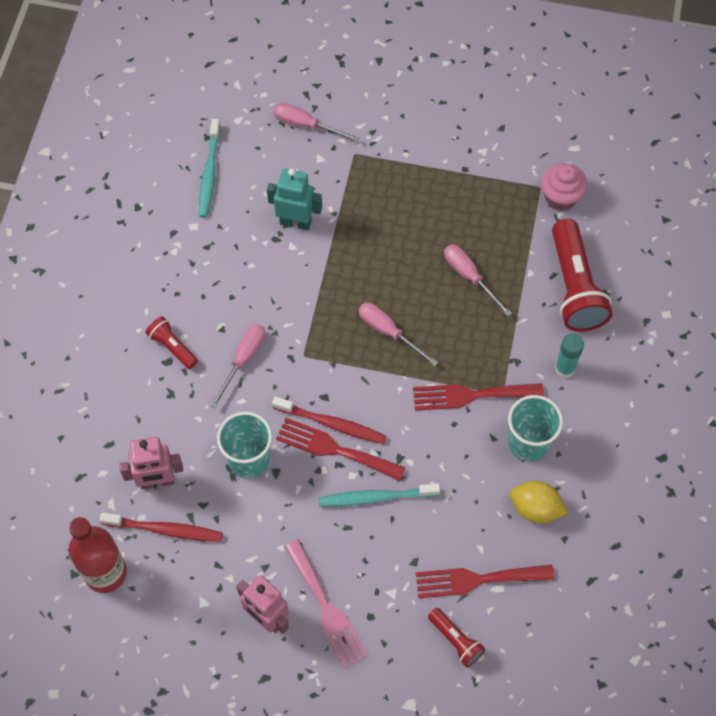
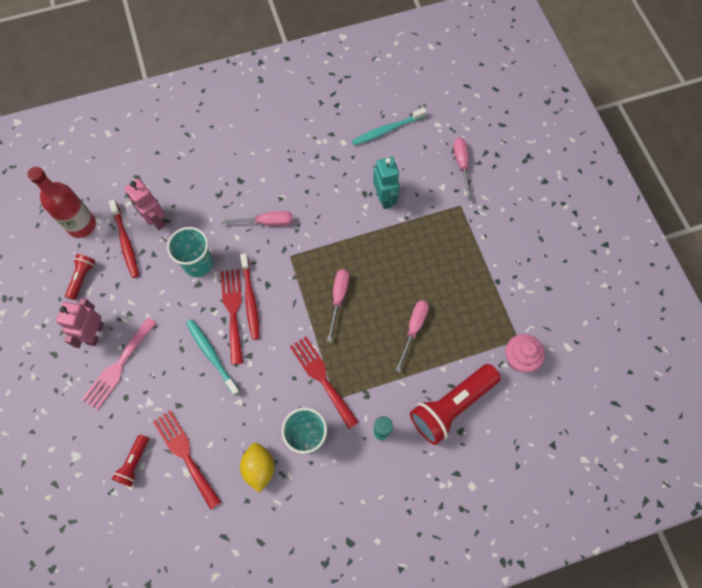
camera: 60 degrees right, 5 degrees up
red flashlight [146,316,198,369] -> red flashlight moved to [65,254,95,300]

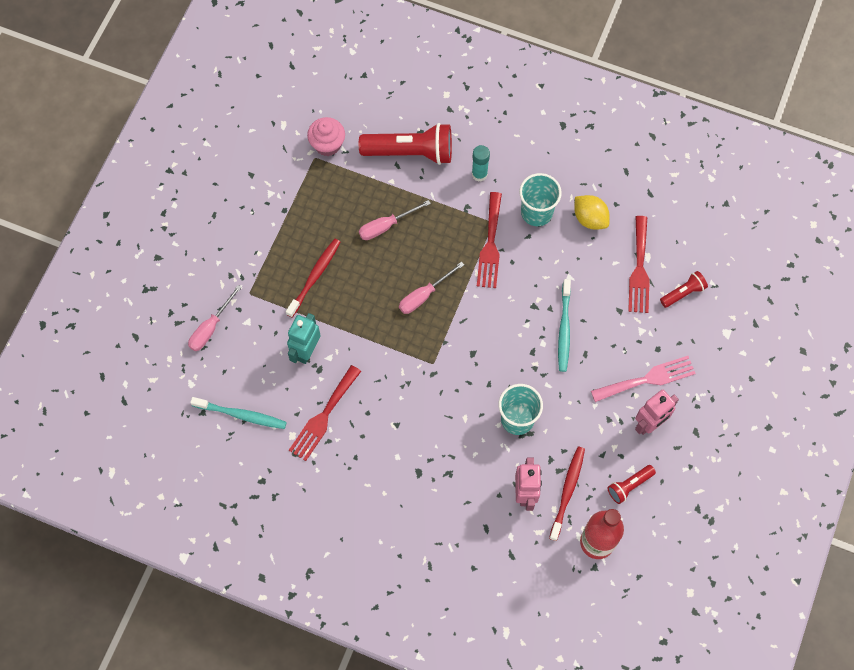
camera: 140 degrees left, 0 degrees up
pink screwdriver [220,211,292,226] -> none
red fork [221,269,243,365] -> red fork moved to [289,365,361,461]
red toothbrush [240,253,260,340] -> red toothbrush moved to [286,239,340,318]
yellow lemon [240,443,274,493] -> yellow lemon turned 75 degrees counterclockwise [574,195,610,230]

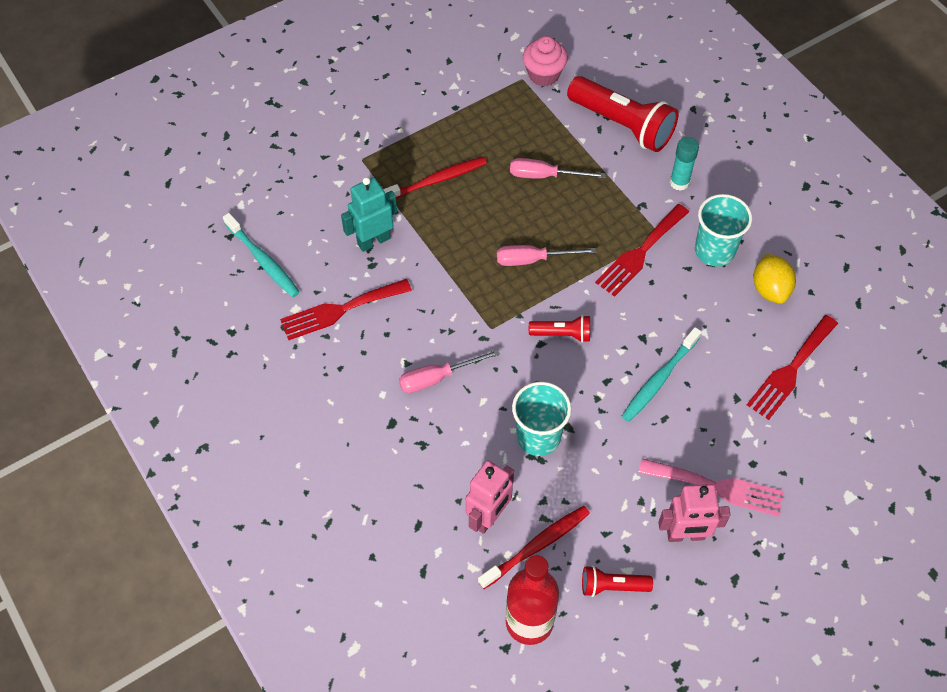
camera: 35 degrees right, 10 degrees down
pink screwdriver [188,285,242,351] -> pink screwdriver moved to [399,349,500,393]
red flashlight [660,271,708,308] -> red flashlight moved to [529,315,590,343]

